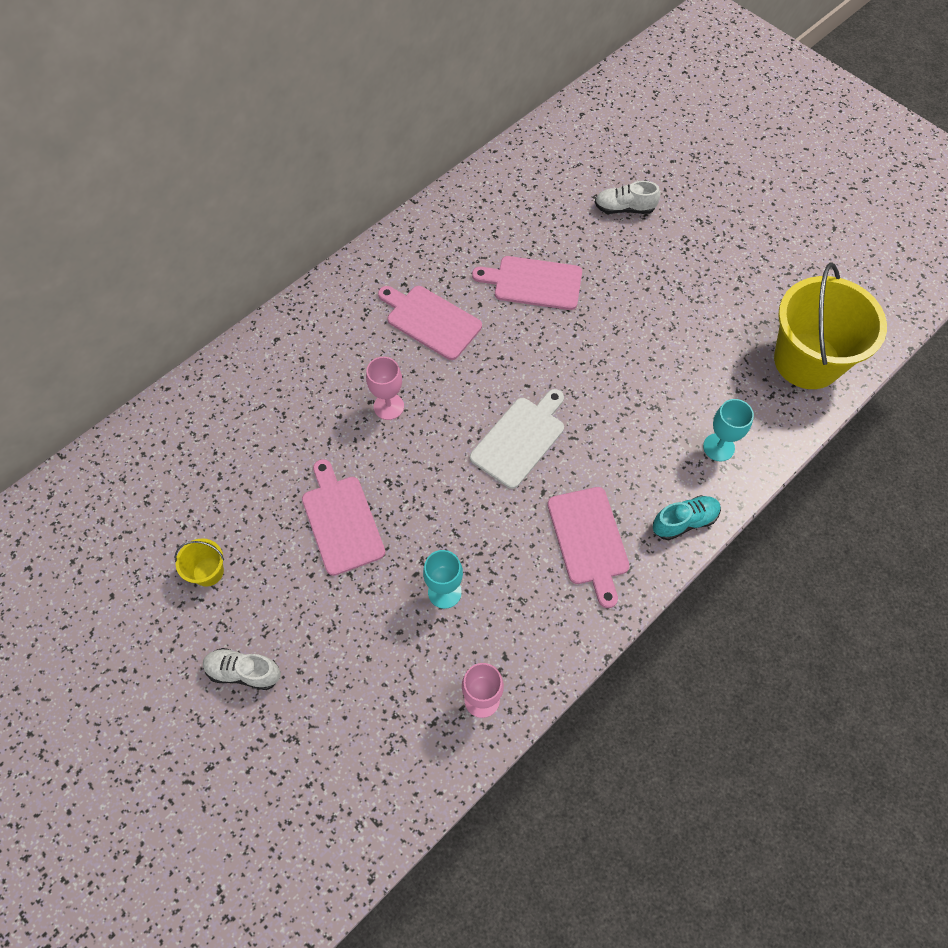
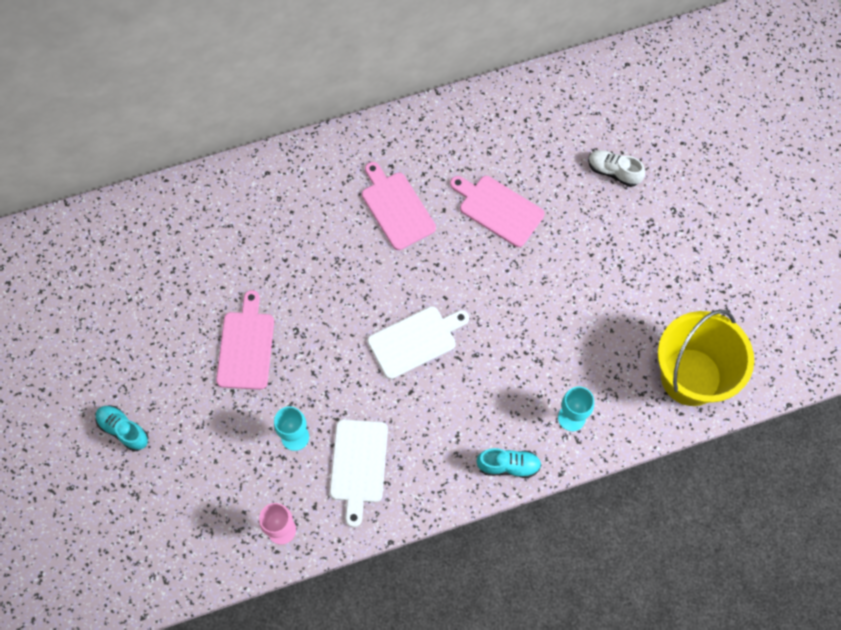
camera: 25 degrees right, 5 degrees up
yellow bucket [175,538,224,587] -> none
white shoe [203,648,281,690] -> turquoise shoe [96,405,148,451]
pink goblet [366,357,404,420] -> none
pink cutting board [548,487,630,608] -> none
none -> white cutting board [330,419,388,527]

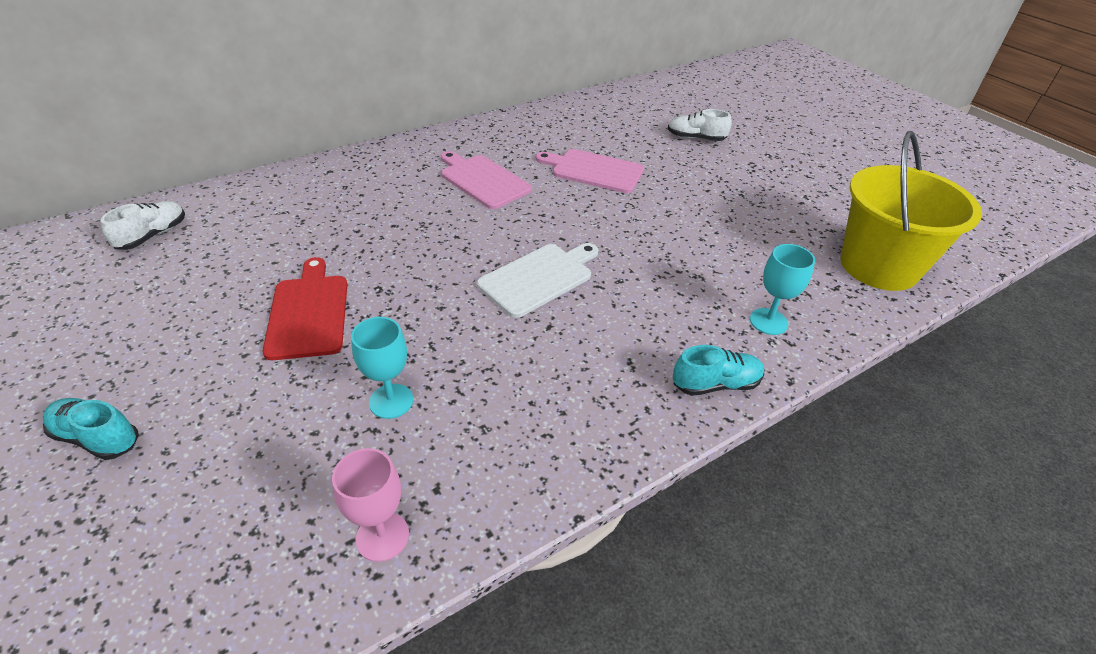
camera: 15 degrees left, 25 degrees down
pink cutting board [216,290,274,390] -> red cutting board [263,257,348,360]
white cutting board [330,419,388,527] -> none
none -> white shoe [101,201,185,250]

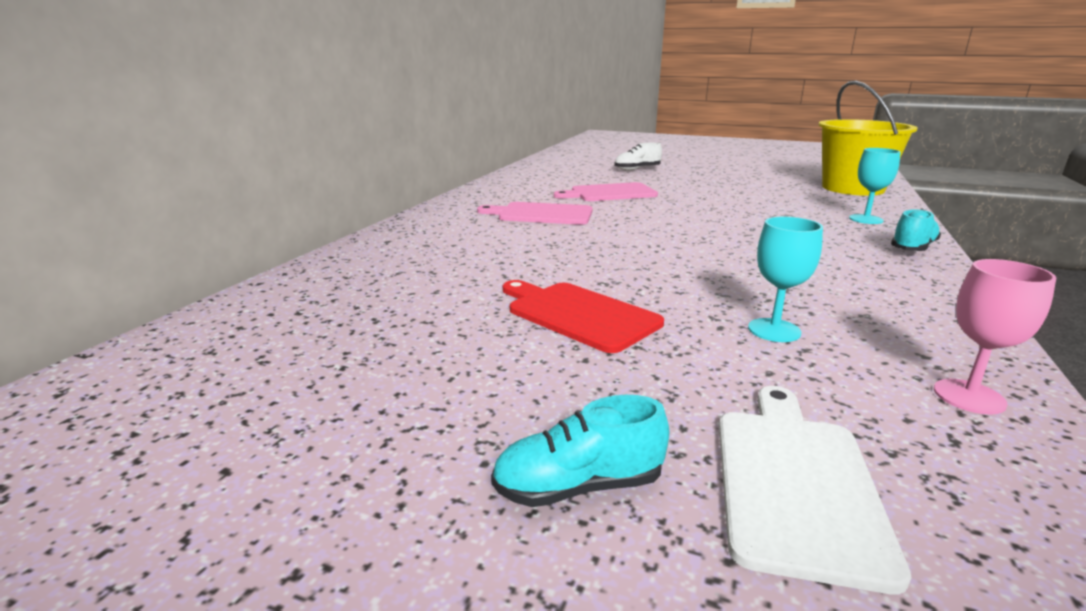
camera: 35 degrees left, 20 degrees down
white shoe [101,201,185,250] -> none
white cutting board [477,243,599,318] -> white cutting board moved to [719,386,911,595]

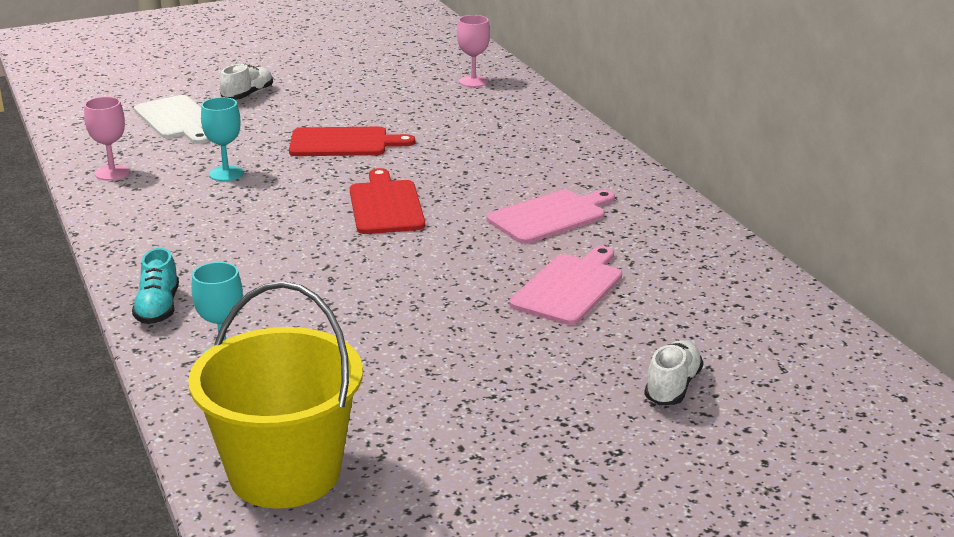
camera: 135 degrees right, 5 degrees up
turquoise shoe [491,395,669,507] -> white shoe [220,64,273,100]
none -> red cutting board [350,168,425,234]
none -> pink goblet [457,15,490,87]

